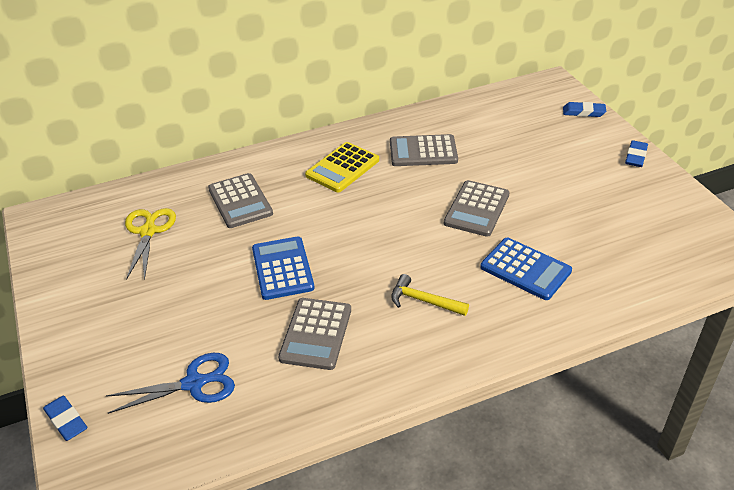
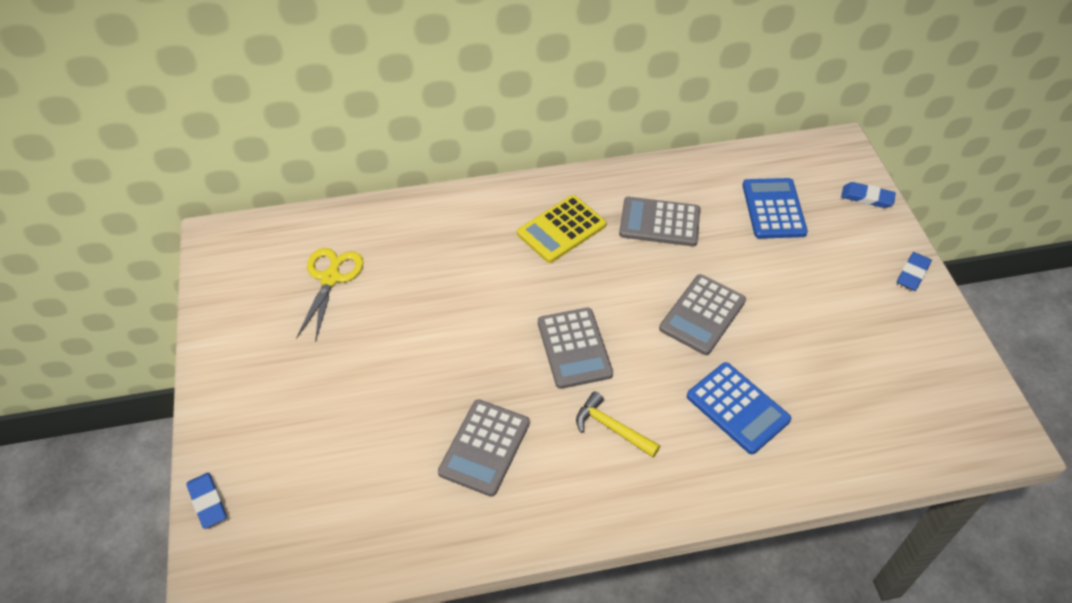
camera: 10 degrees right, 10 degrees up
blue scissors [106,353,235,414] -> none
grey calculator [208,173,273,228] -> grey calculator moved to [538,308,613,389]
blue calculator [252,236,315,300] -> blue calculator moved to [742,178,808,239]

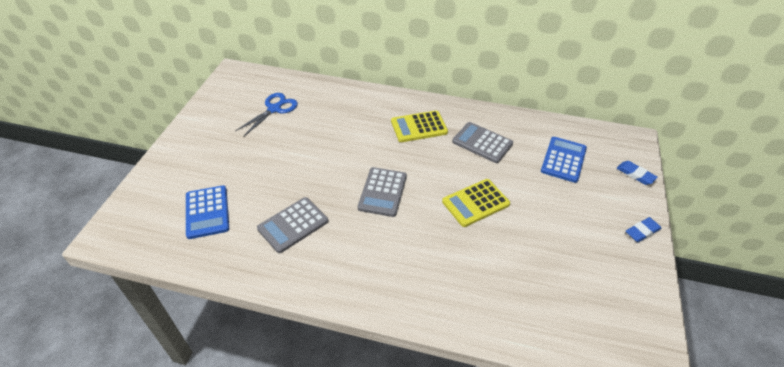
camera: 25 degrees right, 5 degrees down
blue eraser [186,472,226,529] -> none
yellow scissors [296,248,364,342] -> blue scissors [235,93,298,137]
yellow hammer [576,391,660,457] -> none
grey calculator [659,274,746,355] -> yellow calculator [442,179,510,227]
blue calculator [687,362,791,454] -> blue calculator moved to [186,185,229,239]

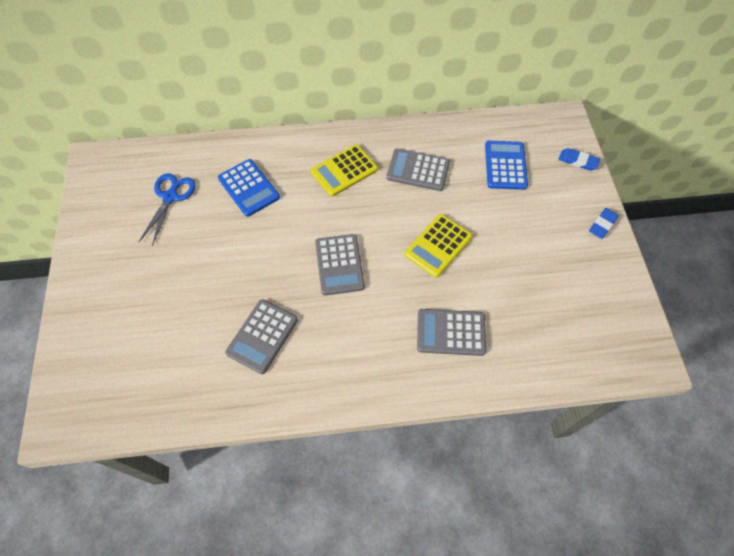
camera: 20 degrees left, 15 degrees up
blue calculator [186,185,229,239] -> blue calculator moved to [218,159,280,217]
none -> grey calculator [417,309,486,356]

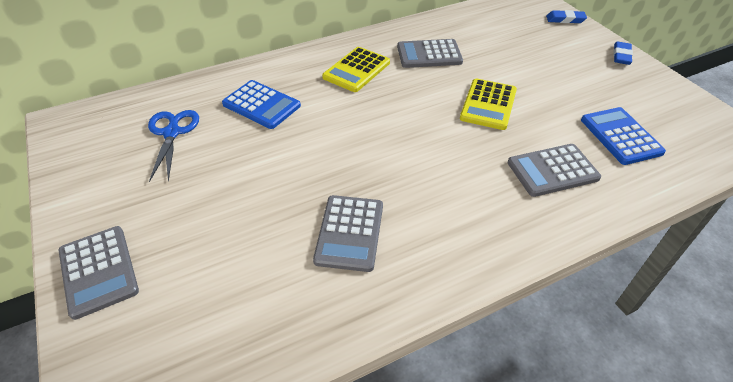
camera: 20 degrees left, 15 degrees down
grey calculator [315,234,365,295] -> grey calculator moved to [59,226,139,320]
blue calculator [485,141,528,190] -> blue calculator moved to [581,107,666,165]

